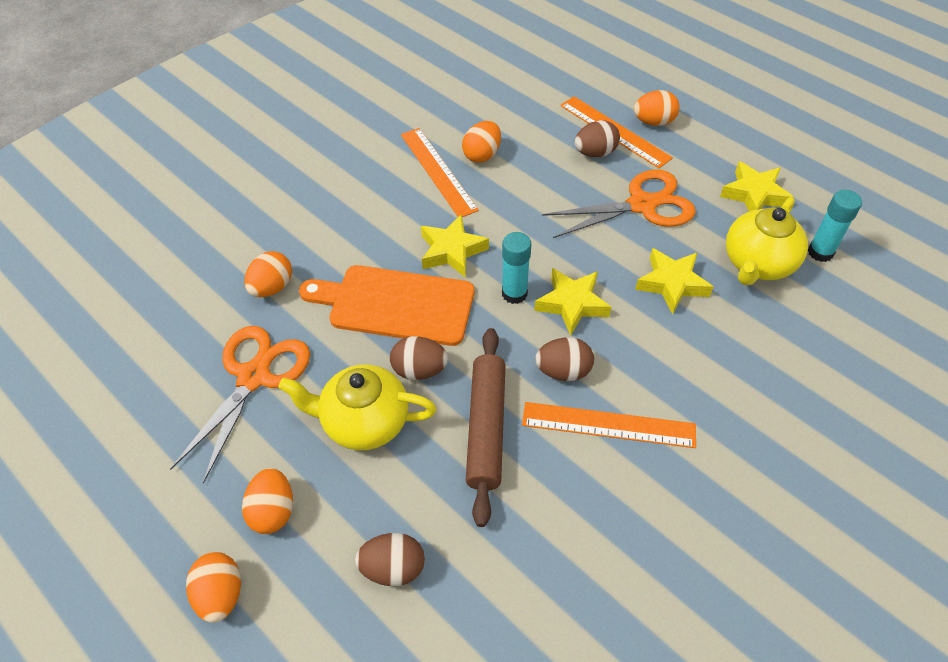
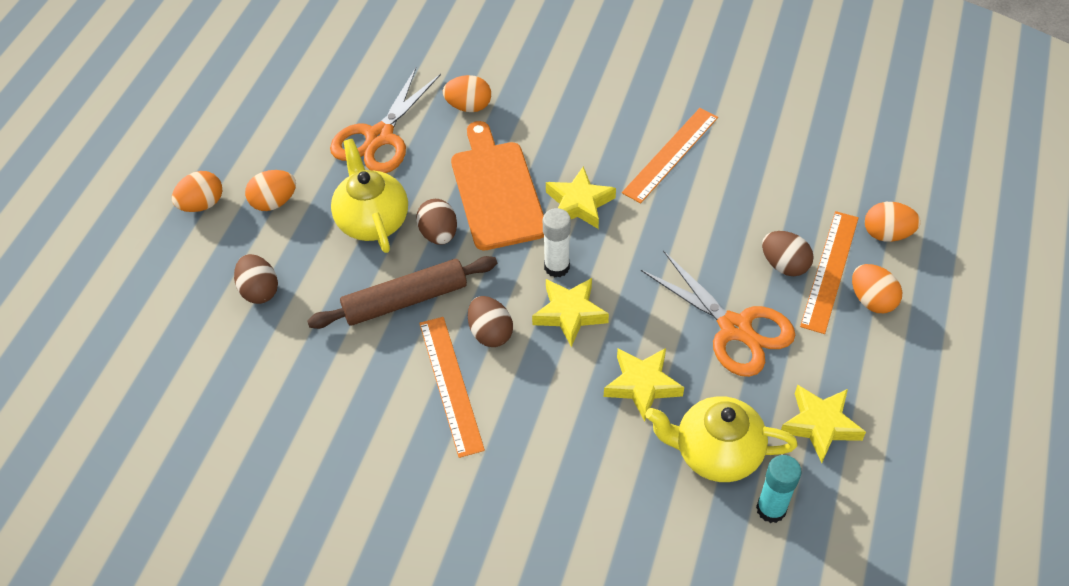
camera: 65 degrees right, 0 degrees up
orange scissors [170,326,310,484] -> orange scissors turned 120 degrees clockwise [330,68,441,173]
orange egg [462,121,501,163] -> orange egg moved to [865,202,921,242]
turquoise glue stick [502,232,531,304] -> white glue stick [543,208,571,277]

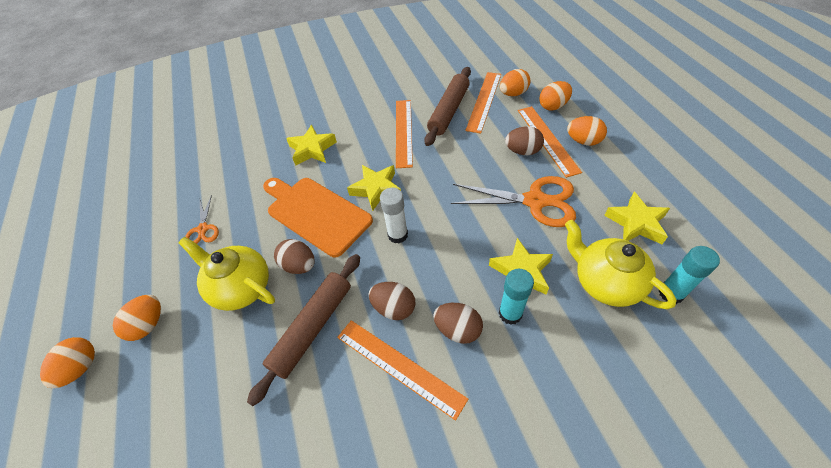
camera: 35 degrees left, 0 degrees up
brown egg [234,254,278,304] -> brown egg moved to [433,303,483,344]
orange scissors [330,68,441,173] -> orange scissors [185,195,219,244], size x0.52
orange egg [443,75,491,112] -> orange egg moved to [500,69,530,96]
yellow star [532,278,609,347] -> yellow star moved to [286,125,337,165]
yellow teapot [645,396,798,482] -> yellow teapot turned 75 degrees clockwise [565,220,677,309]
none -> brown rolling pin [424,67,471,146]
none -> orange ruler [465,72,501,133]
none -> turquoise glue stick [499,269,534,325]

